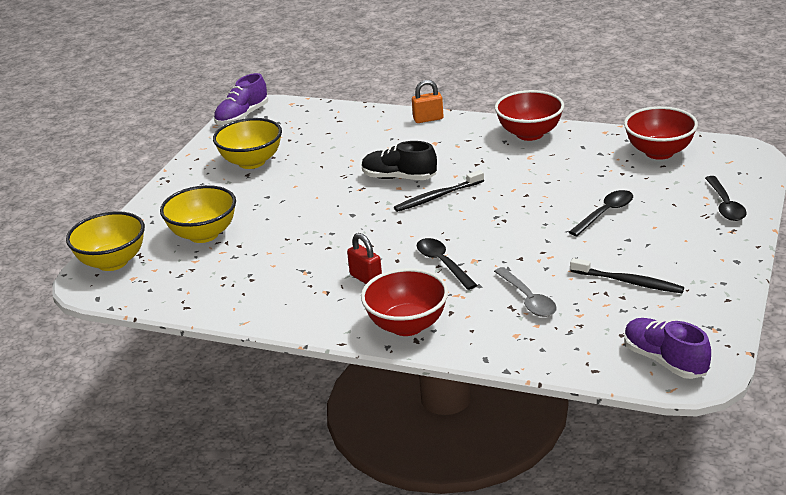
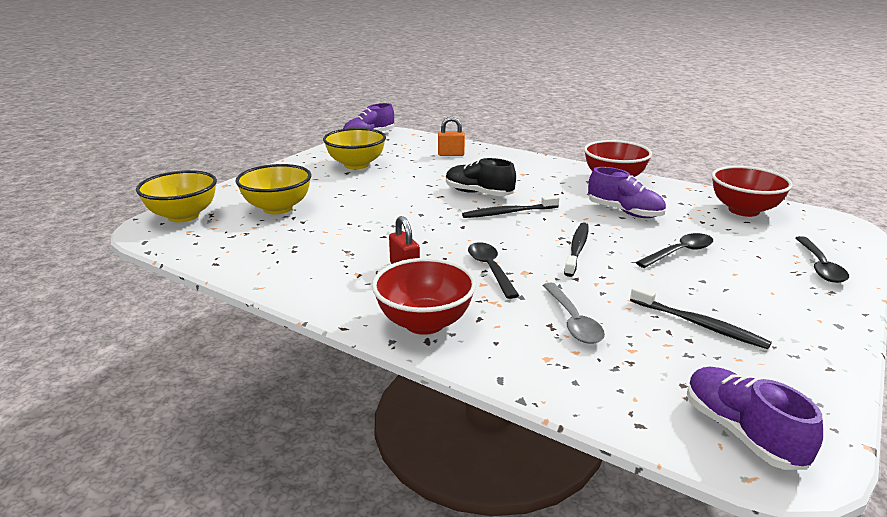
camera: 10 degrees right, 5 degrees down
orange padlock [412,80,443,123] -> orange padlock moved to [438,117,465,156]
none -> black toothbrush [564,223,588,277]
none -> purple shoe [588,167,666,218]

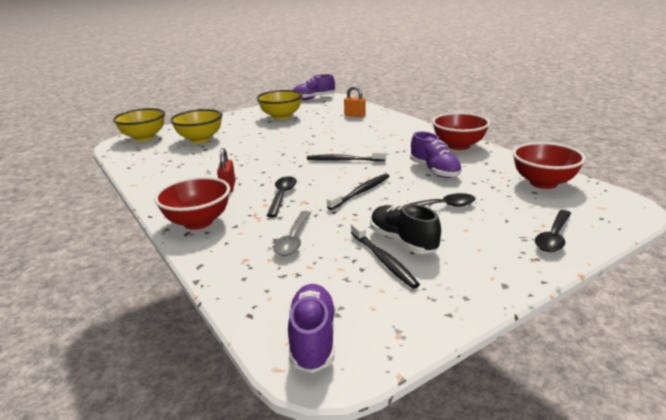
camera: 25 degrees right, 0 degrees up
black shoe [446,158,516,196] -> black shoe moved to [370,204,441,254]

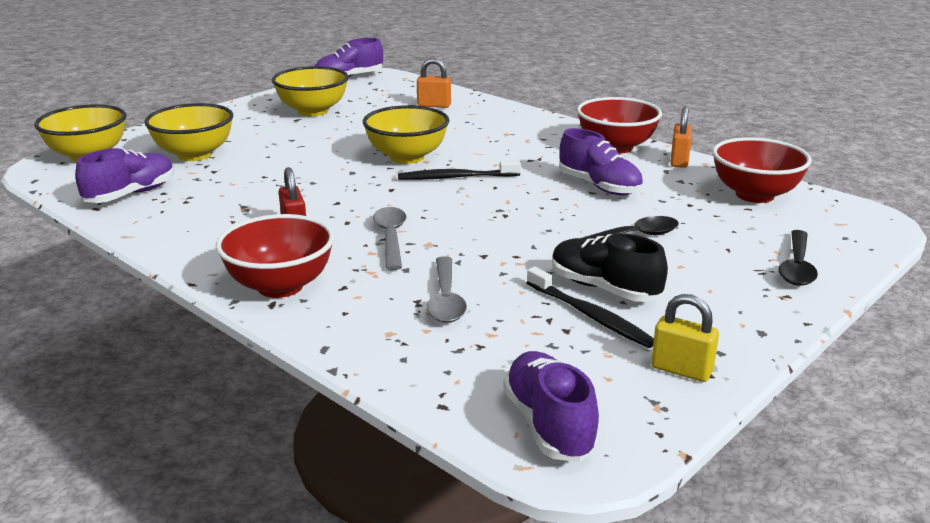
camera: 15 degrees left, 0 degrees up
black spoon [266,176,297,217] -> grey spoon [373,207,407,270]
black toothbrush [327,174,390,210] -> none
none -> purple shoe [75,148,175,203]
none -> yellow bowl [363,105,449,164]
none -> yellow padlock [651,294,719,382]
none -> orange padlock [670,107,692,168]

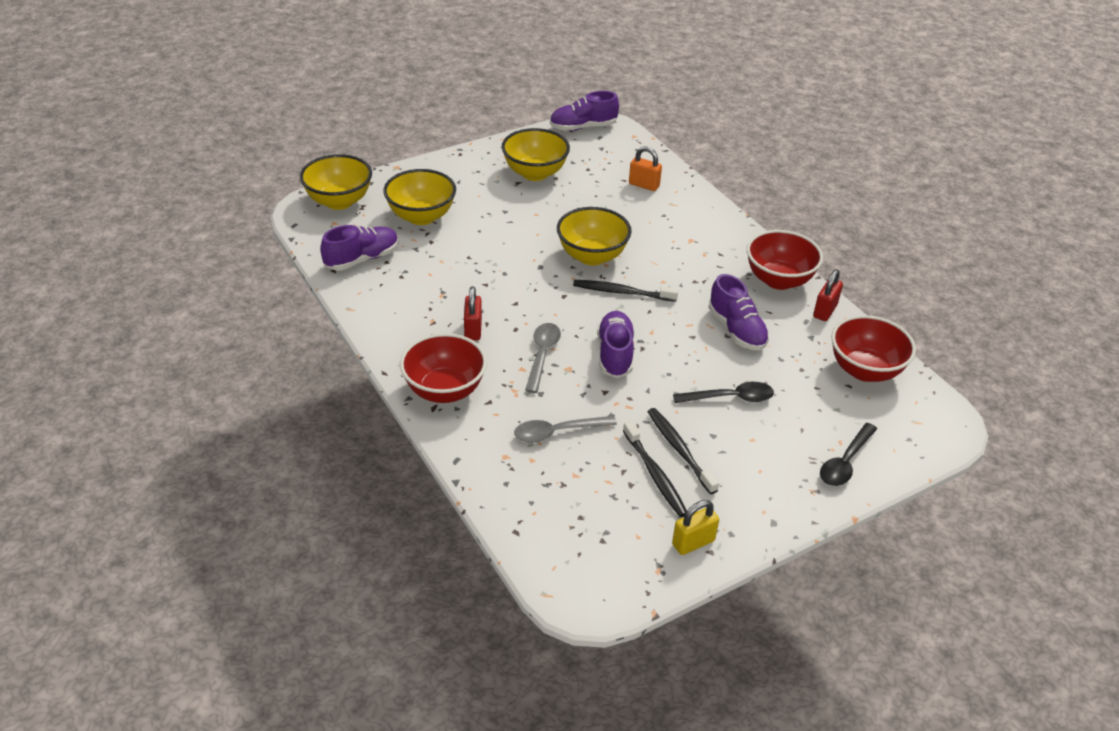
camera: 15 degrees right, 15 degrees up
grey spoon [427,256,467,323] -> grey spoon turned 60 degrees clockwise [514,416,617,443]
purple shoe [503,351,600,462] -> purple shoe moved to [597,311,634,378]
black shoe [552,233,668,302] -> black toothbrush [647,408,719,494]
yellow padlock [651,294,719,382] -> yellow padlock turned 75 degrees counterclockwise [672,500,719,555]
orange padlock [670,107,692,168] -> red padlock [813,269,843,321]

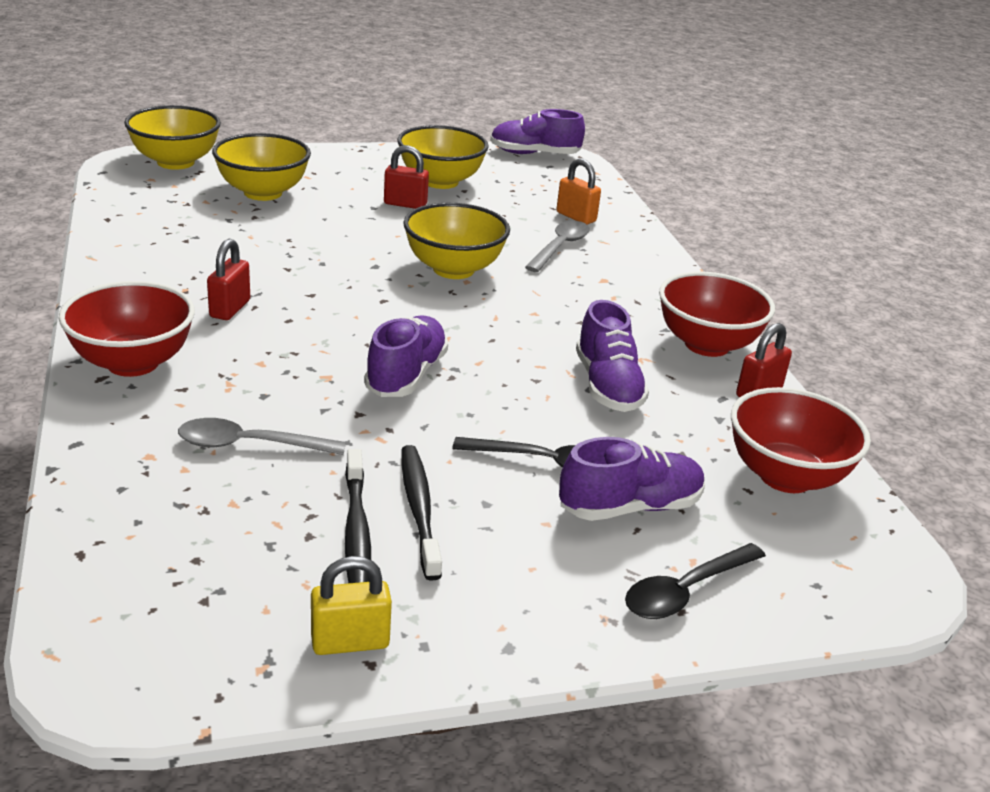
camera: 15 degrees right, 10 degrees down
purple shoe [320,225,399,270] -> purple shoe moved to [559,437,705,521]
grey spoon [525,323,561,393] -> grey spoon moved to [525,221,590,272]
black toothbrush [573,280,678,302] -> none
none -> red padlock [384,145,429,209]

